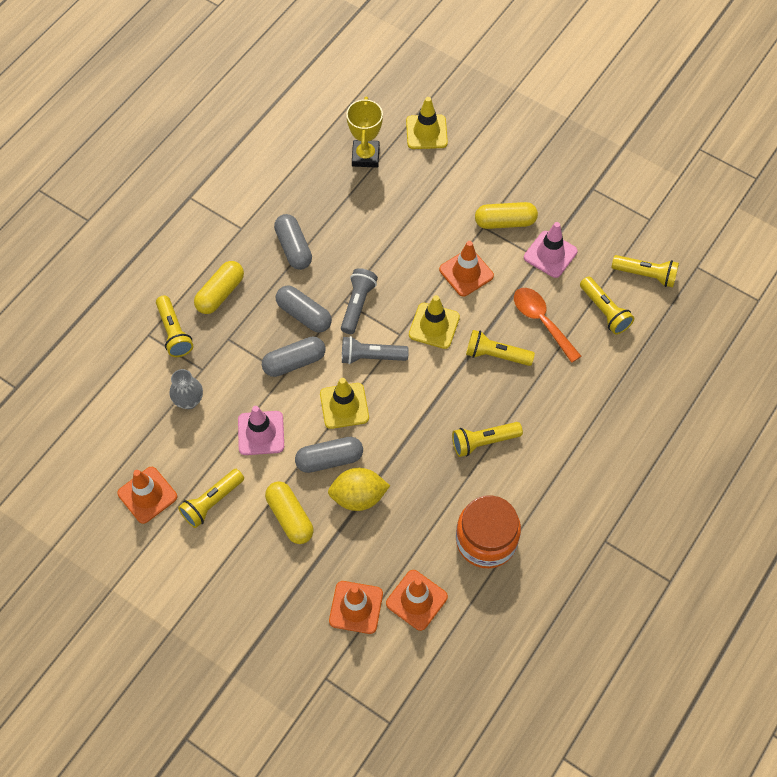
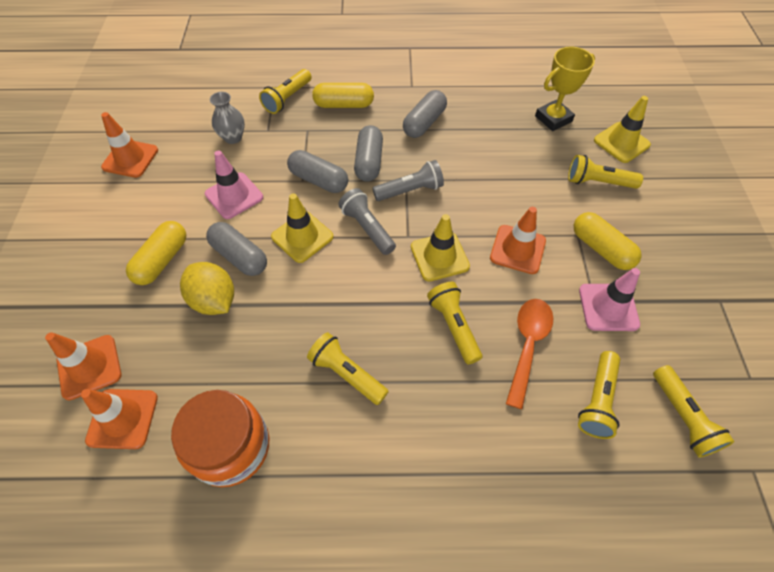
camera: 55 degrees right, 5 degrees down
yellow flashlight [178,469,244,528] -> yellow flashlight moved to [568,155,643,189]

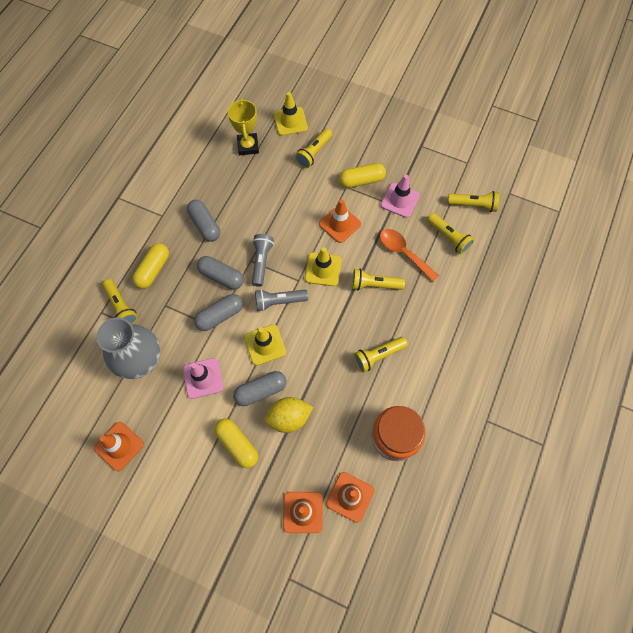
camera: 65 degrees left, 10 degrees up
grey vase [210,92,245,144] -> grey vase [96,317,160,379], size x1.99

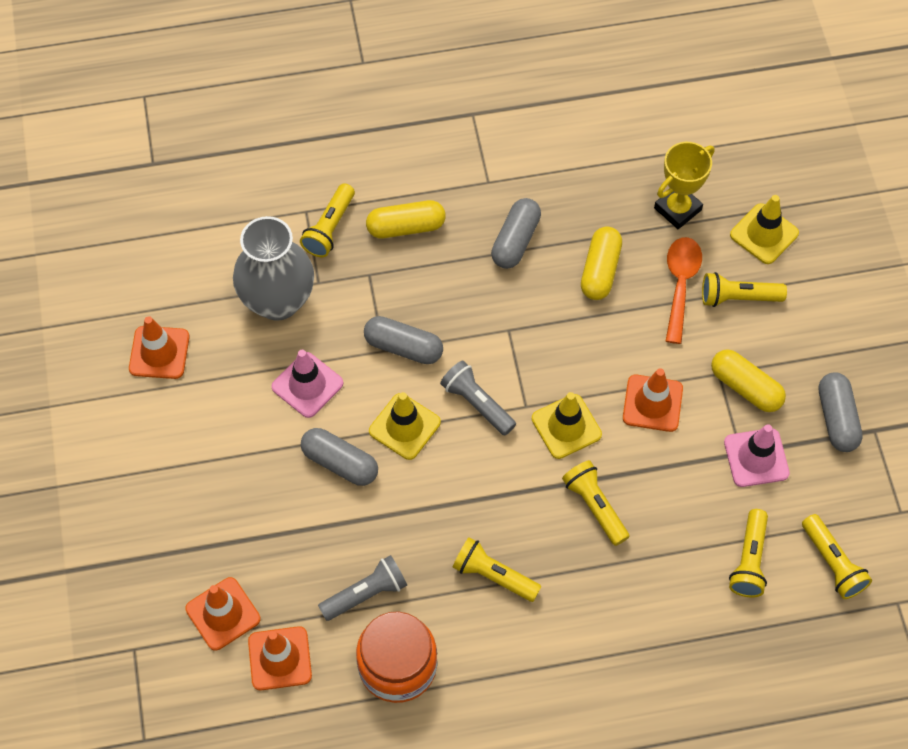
camera: 55 degrees right, 5 degrees down
grey capsule [197,256,244,289] -> grey capsule moved to [819,373,863,452]
yellow capsule [214,418,258,468] -> yellow capsule moved to [581,226,622,300]
grey flashlight [252,234,274,287] -> grey flashlight moved to [318,555,407,621]
yellow lemon [264,397,313,433] -> none
orange spoon [380,229,439,282] -> orange spoon moved to [666,237,702,344]

